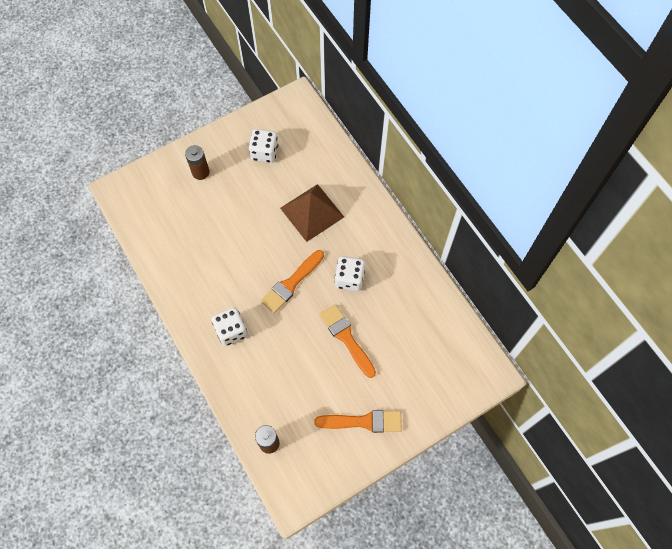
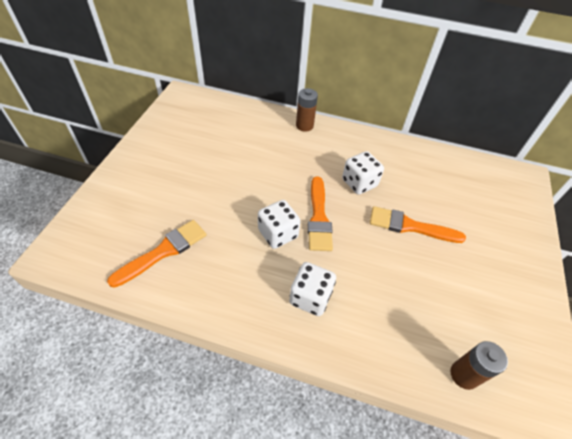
camera: 45 degrees left, 15 degrees down
brown battery [185,145,210,180] -> brown battery moved to [296,88,318,132]
white dice [249,129,278,163] -> white dice moved to [258,200,300,249]
brown pyramid [280,184,344,242] -> none
orange brush [314,410,402,433] -> orange brush moved to [107,220,206,288]

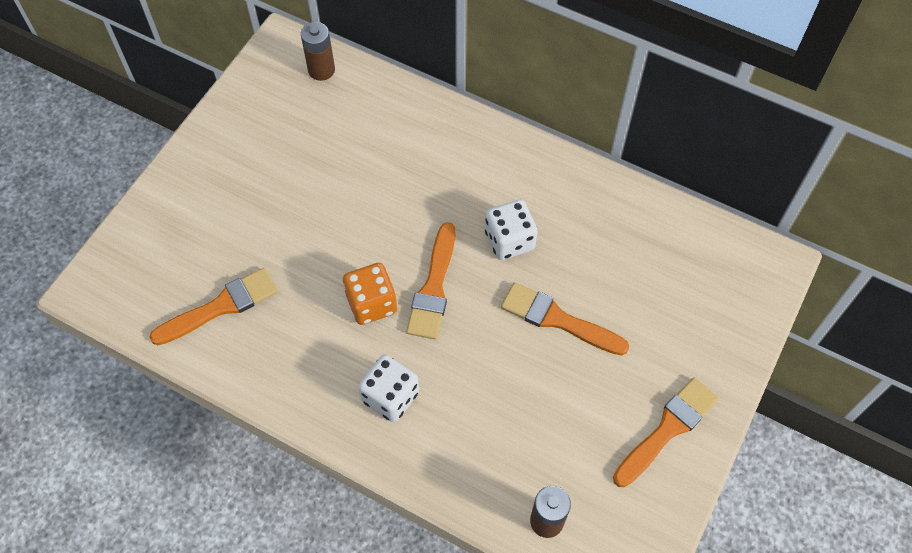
camera: 15 degrees right, 10 degrees up
white dice [258,200,300,249] -> orange dice [343,263,397,325]
brown battery [296,88,318,132] -> brown battery moved to [301,22,335,81]
none -> orange brush [613,378,718,487]

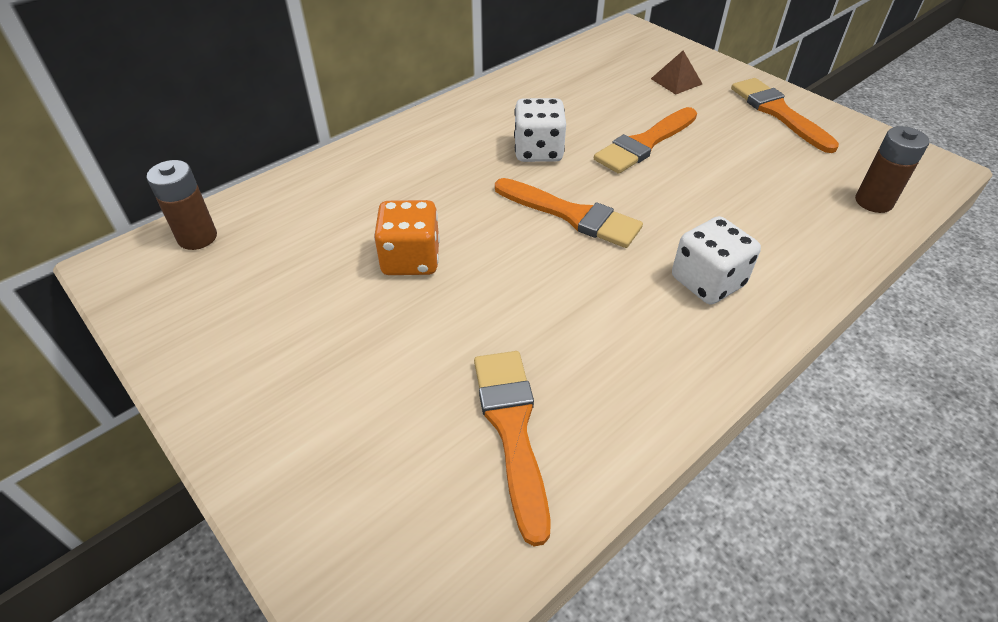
camera: 70 degrees left, 15 degrees down
orange dice [343,263,397,325] -> orange dice moved to [374,200,440,275]
none -> brown pyramid [651,51,702,95]

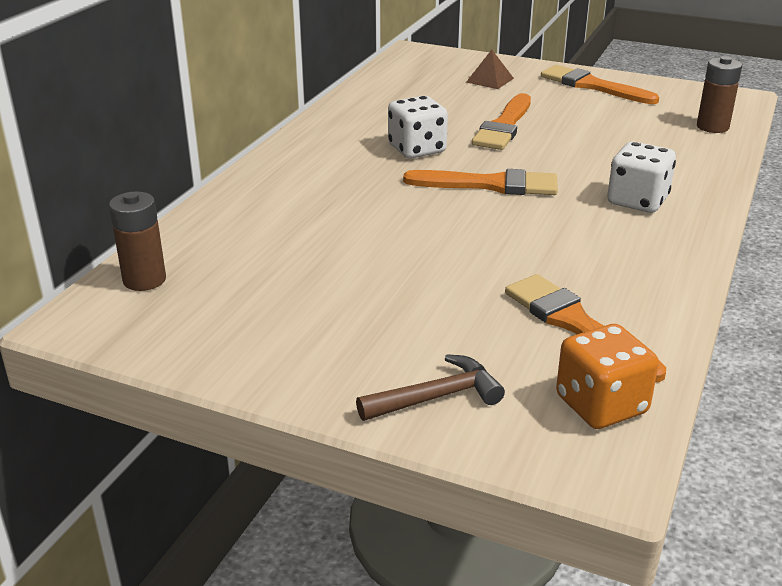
camera: 25 degrees left, 15 degrees down
orange dice [374,200,440,275] -> orange dice moved to [556,324,659,429]
none -> brown hammer [356,354,505,421]

